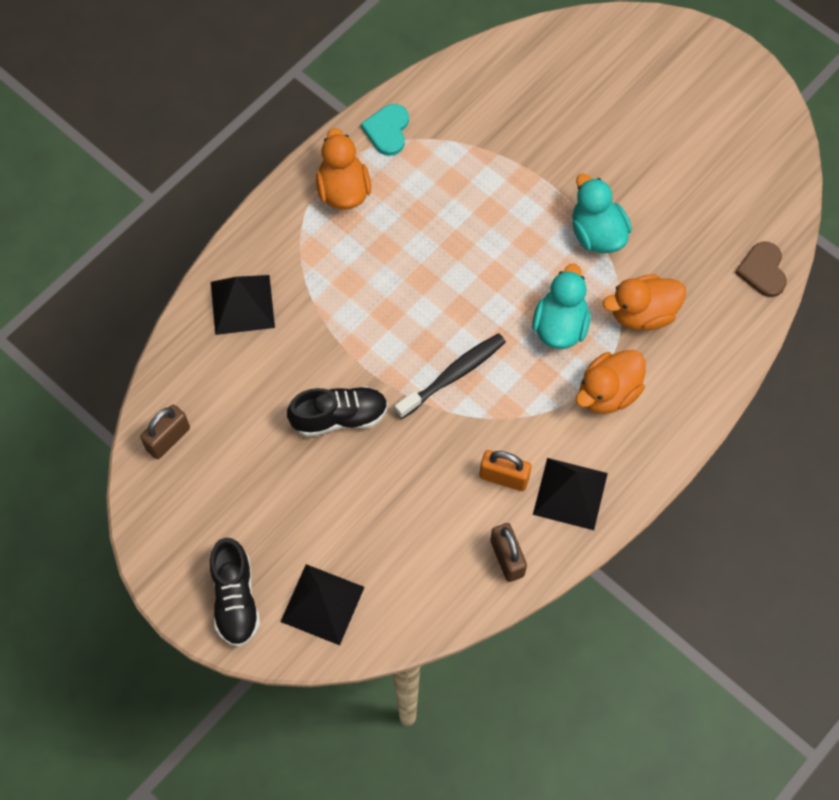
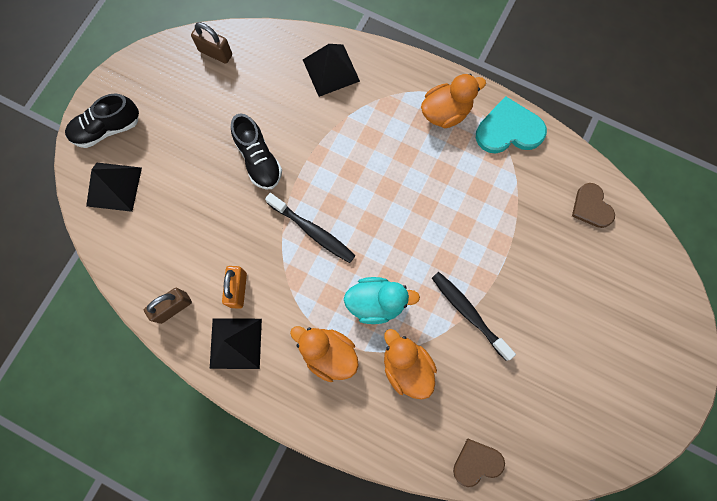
camera: 75 degrees right, 10 degrees up
turquoise heart [361,104,409,156] -> turquoise heart [476,96,547,153], size x1.51
turquoise duck [572,174,632,253] -> black toothbrush [432,272,516,360]
none -> brown heart [572,183,615,228]

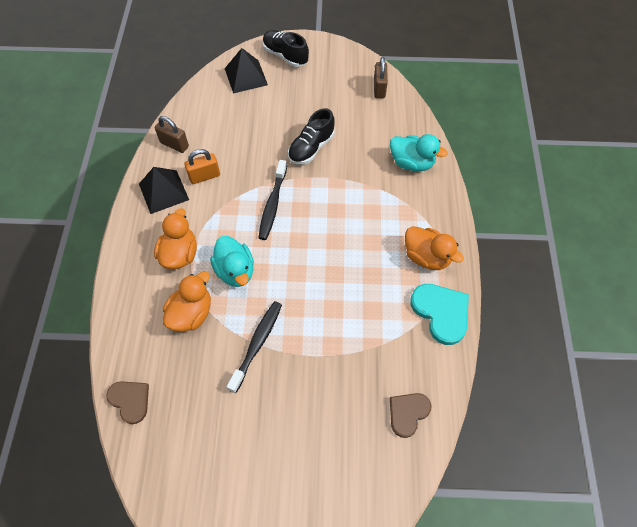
camera: 65 degrees right, 15 degrees down
black pyramid [303,44,360,97] -> turquoise duck [390,134,448,171]

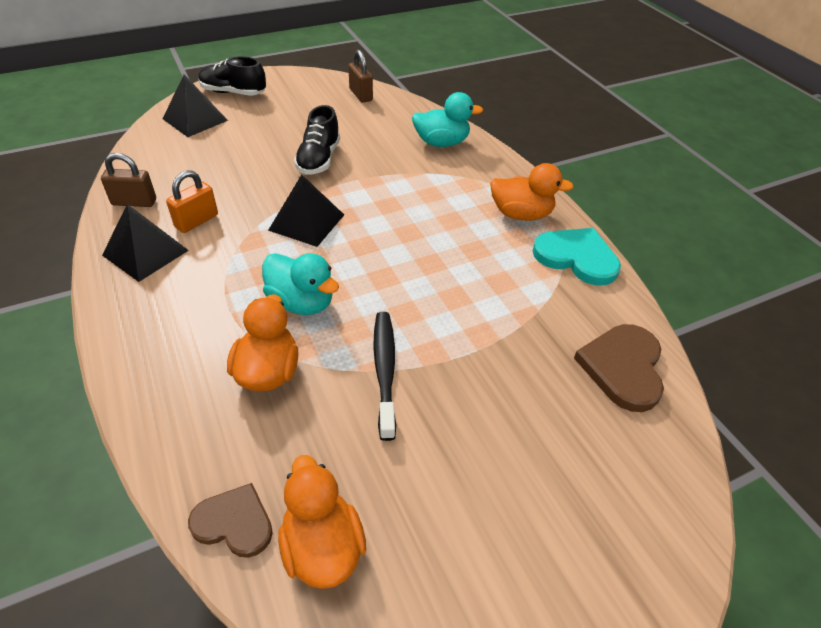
camera: 30 degrees left, 15 degrees down
orange duck [154,208,197,269] -> orange duck moved to [278,455,366,589]
black toothbrush [259,160,287,240] -> black pyramid [268,174,344,247]
brown heart [390,393,431,438] -> brown heart [574,324,664,412], size x1.51

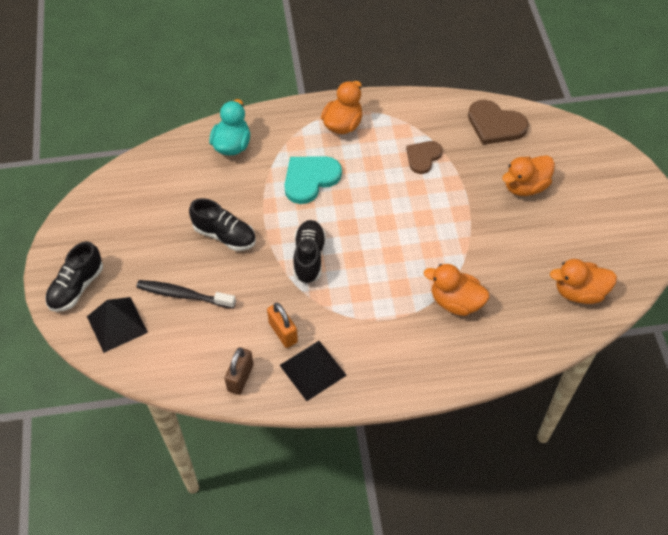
camera: 70 degrees left, 10 degrees up
brown heart [188,483,273,558] -> brown heart moved to [406,141,443,174]
turquoise duck [262,253,339,315] -> none
black pyramid [268,174,344,247] -> black shoe [293,220,326,284]
brown padlock [348,50,373,103] -> none
black toothbrush [373,312,396,441] -> black toothbrush moved to [136,280,236,309]
turquoise heart [533,228,621,285] -> turquoise heart moved to [284,156,342,204]
none -> orange duck [502,155,555,196]

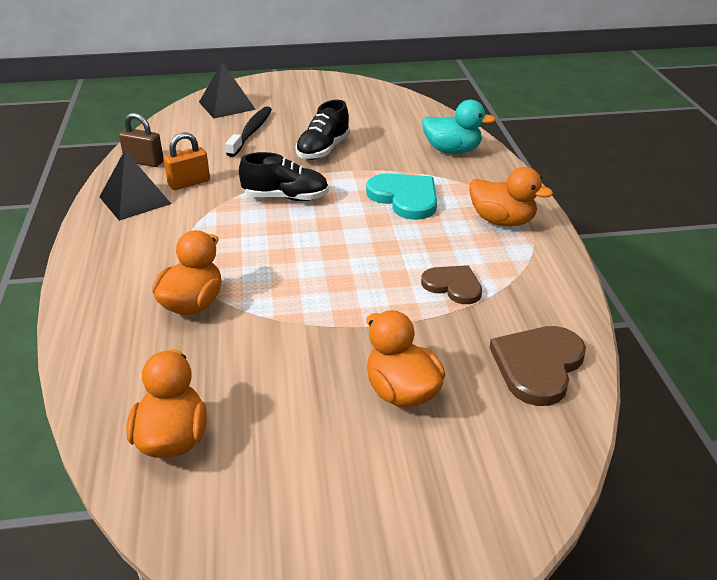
camera: 90 degrees right, 20 degrees down
black shoe [45,241,103,312] -> none

